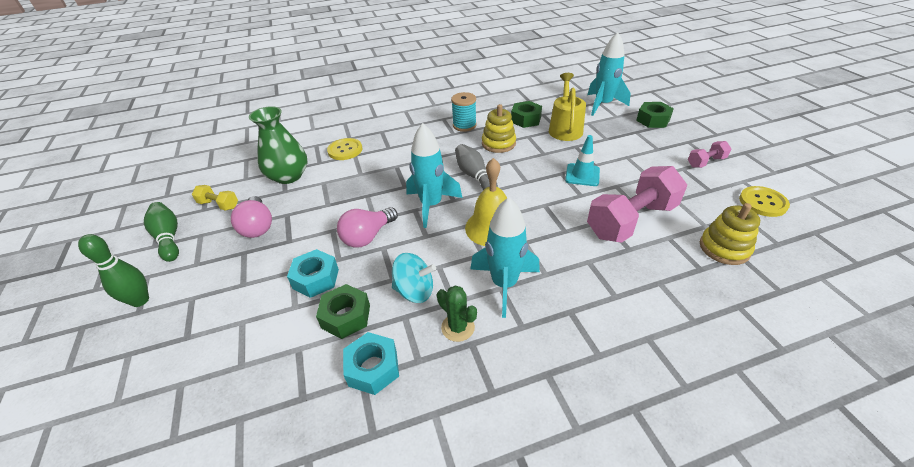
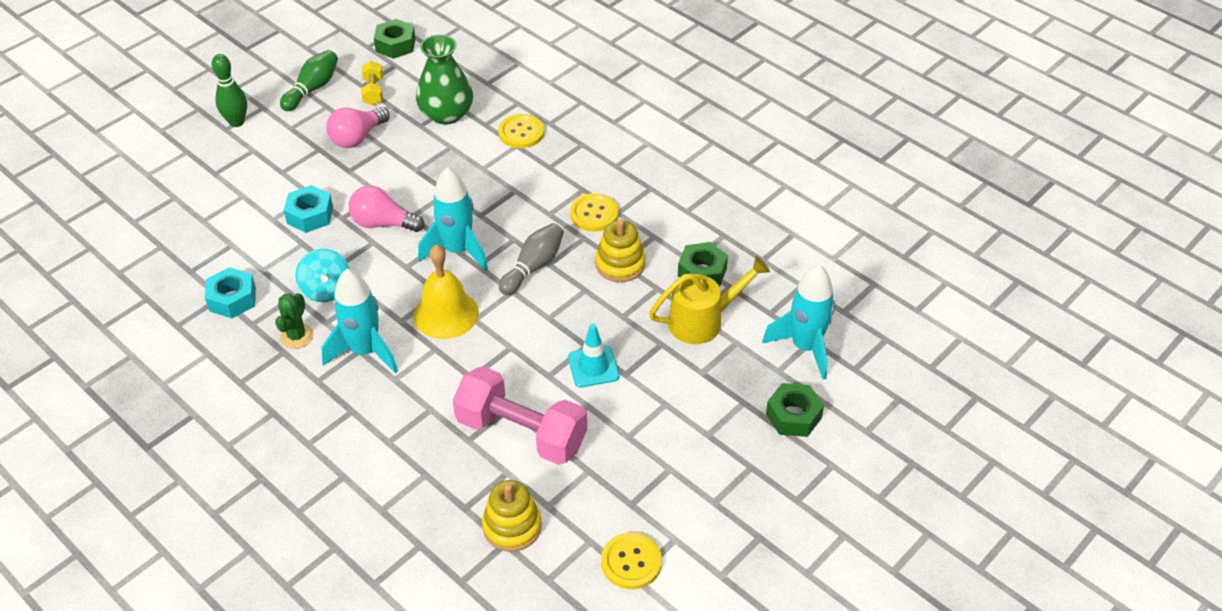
camera: 60 degrees right, 5 degrees up
green nut [316,284,370,339] -> green nut moved to [374,19,416,59]
turquoise spool [451,92,477,132] -> none
pink dumbbell [688,141,731,168] -> none
none -> yellow button [570,193,619,231]

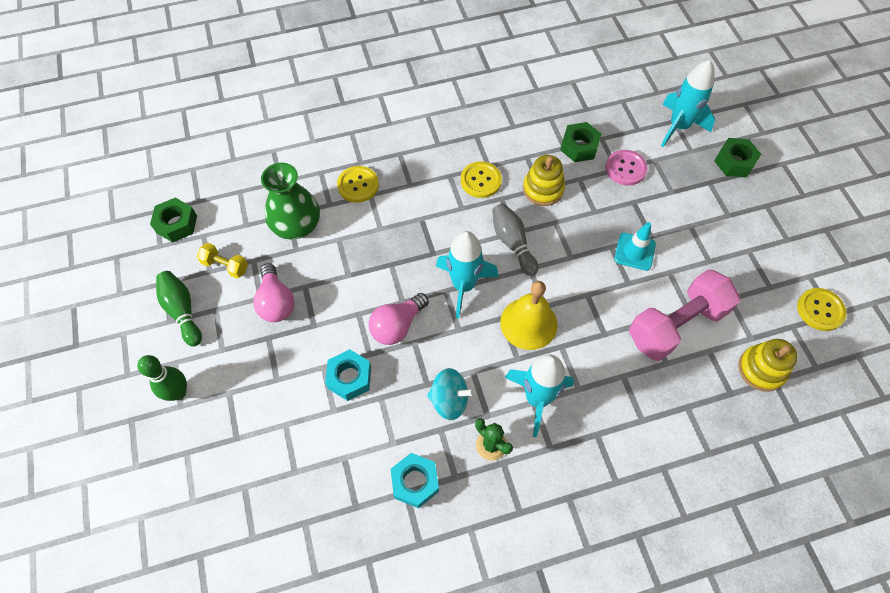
camera: 60 degrees left, 15 degrees up
yellow watering can [649,256,770,344] -> pink button [605,150,648,186]

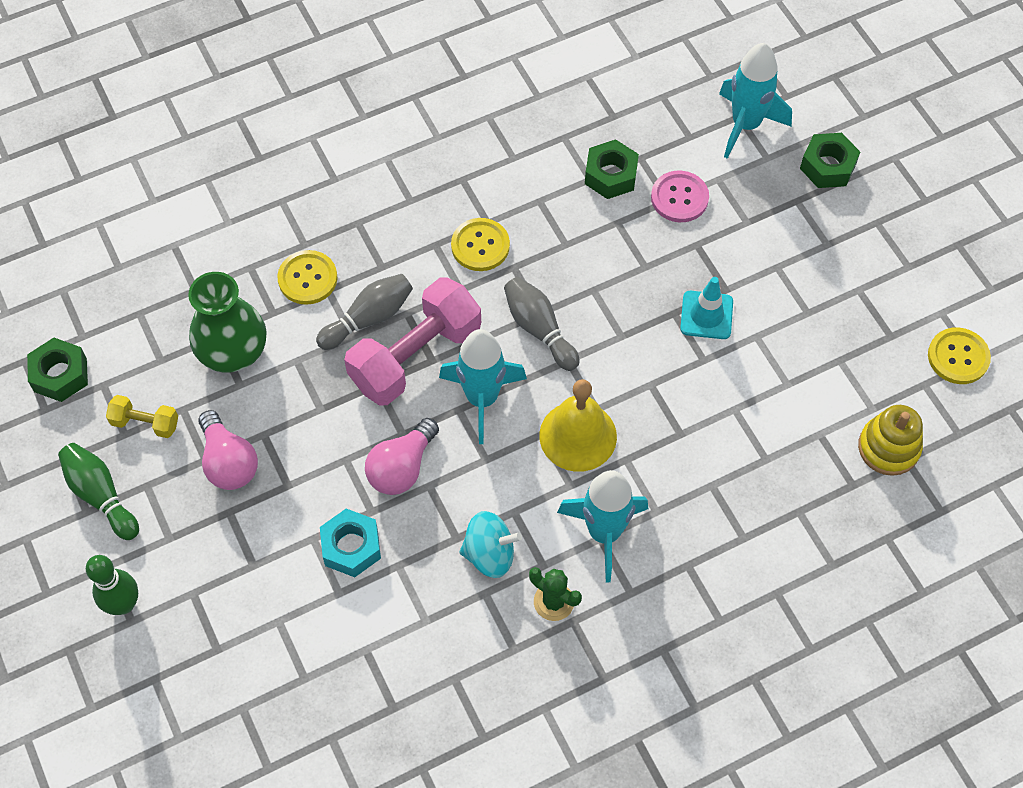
camera: 10 degrees left, 0 degrees up
turquoise nut [391,453,439,508] -> none
yellow stacking toy [523,155,565,206] -> none
pink dumbbell [629,269,740,361] -> pink dumbbell moved to [344,277,481,405]
none -> grey bowling pin [316,274,413,350]

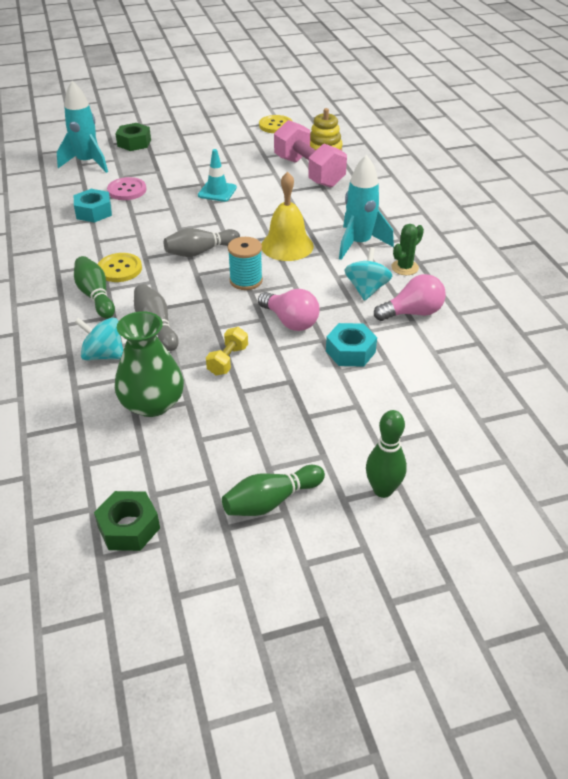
camera: 80 degrees left, 20 degrees down
yellow dumbbell [106,395,178,438] -> yellow dumbbell moved to [206,327,248,375]
pink light bulb [198,410,258,490] -> pink light bulb moved to [374,274,446,321]
yellow button [277,250,338,305] -> turquoise spinning top [74,317,123,360]
pink dumbbell [344,277,481,405] -> pink dumbbell moved to [274,120,347,188]
turquoise rocket [439,329,527,444] -> turquoise spool [228,237,263,290]
green nut [585,139,639,199] -> turquoise nut [74,189,112,223]
none -> green bowling pin [74,256,115,319]

